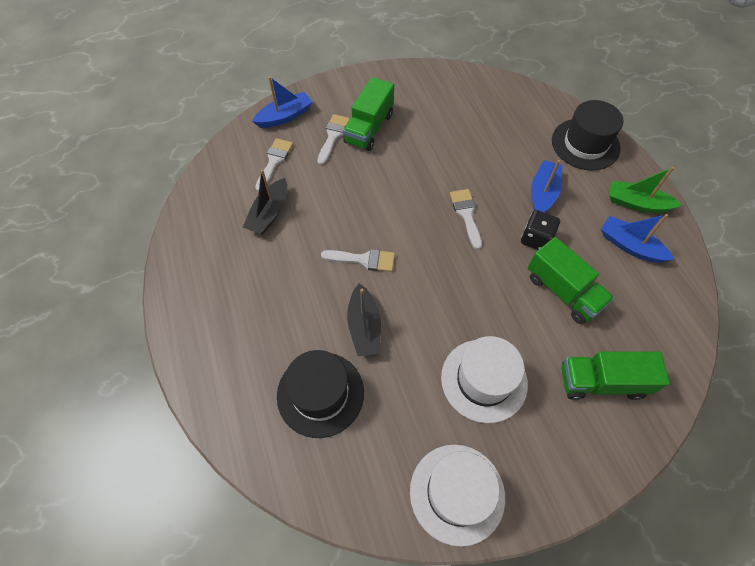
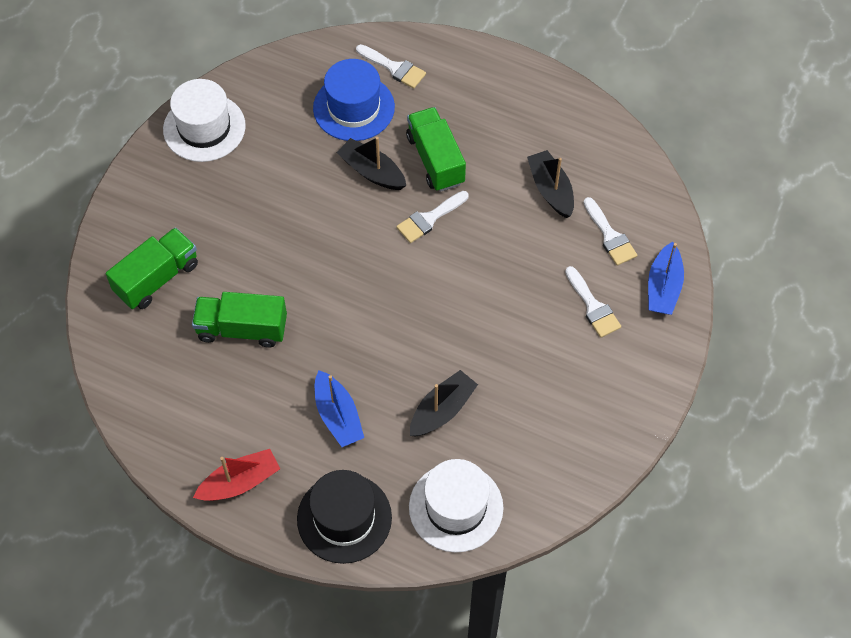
camera: 135 degrees right, 0 degrees up
black hat [277,350,364,438] -> blue hat [313,59,395,141]
green truck [343,77,394,151] -> green truck moved to [406,107,466,192]
white hat [441,336,528,424] -> white hat moved to [409,459,504,552]
white brush [450,189,482,249] -> white brush moved to [356,44,426,88]
black dice [521,210,560,250] -> none
blue boat [601,214,674,263] -> none
green boat [609,167,682,213] -> red boat [193,449,280,501]
none -> black boat [410,370,478,437]

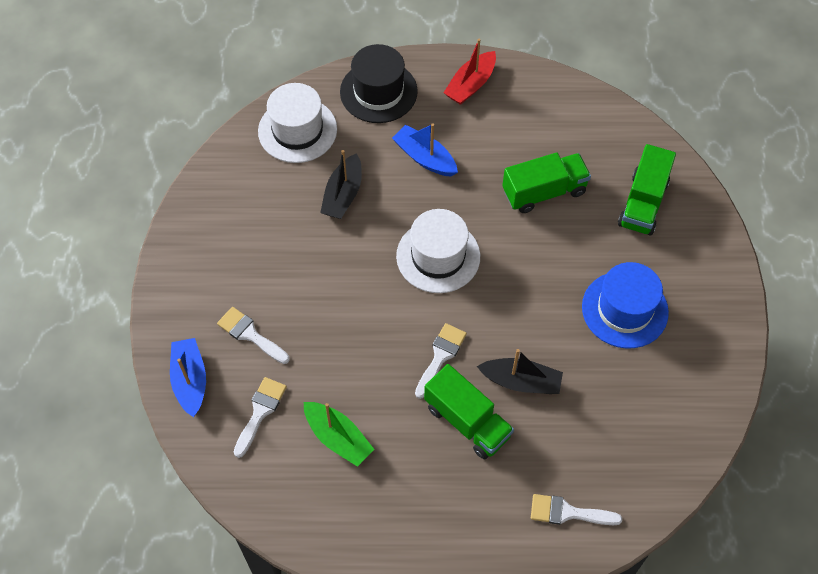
camera: 155 degrees right, 0 degrees up
white hat [163,79,246,162] -> white hat moved to [396,209,480,293]
blue hat [313,59,395,141] -> blue hat moved to [582,262,669,348]
black boat [527,150,574,218] -> green boat [304,402,375,467]
white brush [583,197,637,265] -> white brush turned 75 degrees clockwise [234,377,287,458]

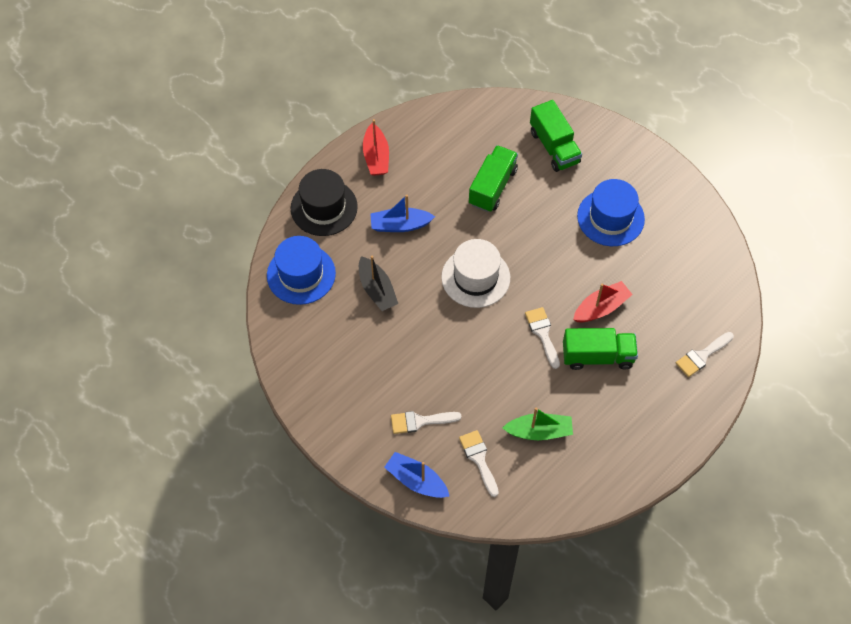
camera: 45 degrees left, 0 degrees up
white hat [258,83,337,163] -> blue hat [267,236,336,305]
black boat [477,349,563,394] -> red boat [573,281,633,322]

